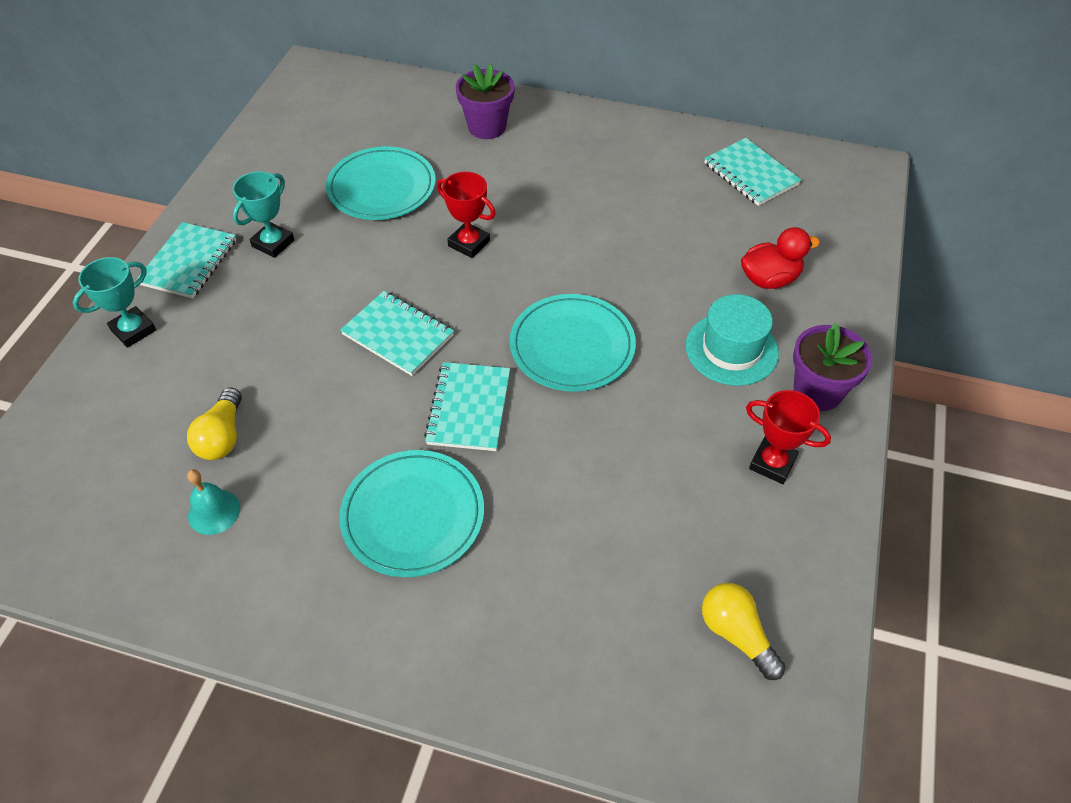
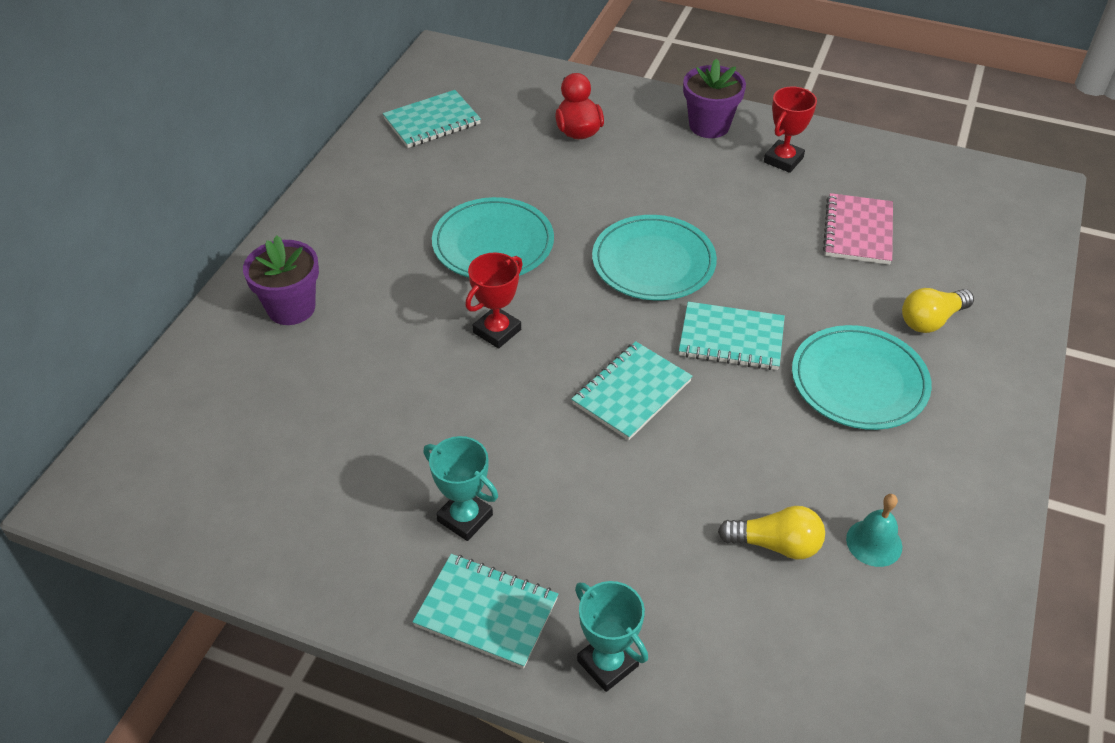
camera: 85 degrees left, 5 degrees down
turquoise plate [326,146,436,220] -> turquoise plate moved to [432,197,554,278]
turquoise hat [686,294,779,386] -> none
yellow light bulb [702,583,785,680] -> yellow light bulb moved to [902,288,974,333]
none -> pink notebook [823,193,893,265]

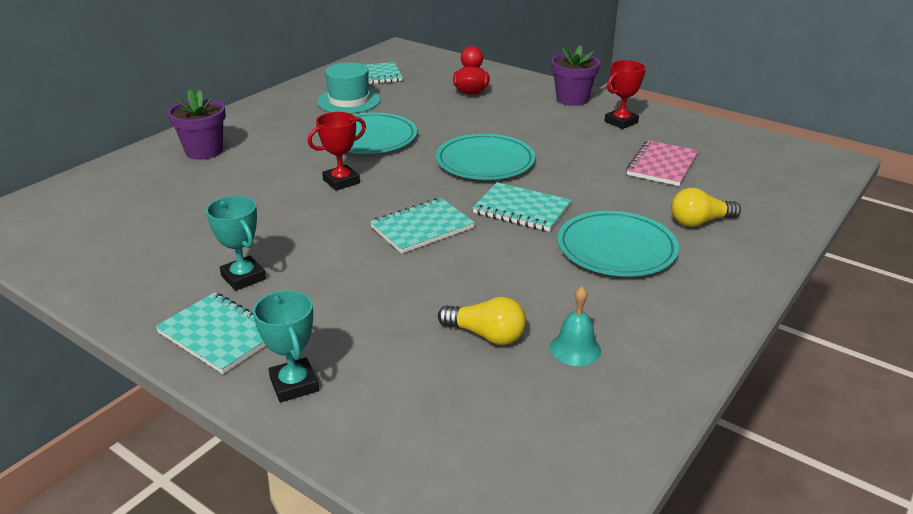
camera: 15 degrees right, 15 degrees down
none -> turquoise hat [317,62,381,114]

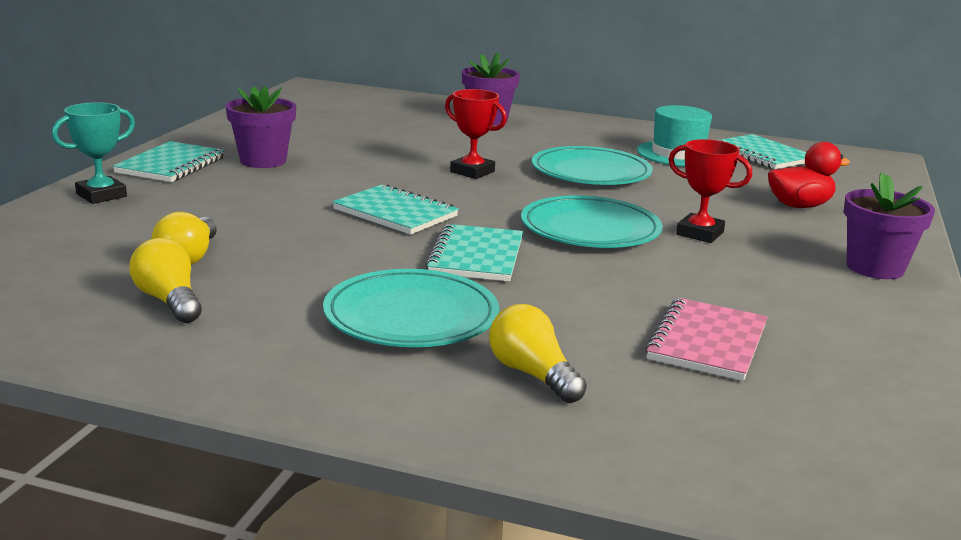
camera: 70 degrees right, 10 degrees down
turquoise trophy [206,196,266,291] -> purple flower pot [225,86,296,168]
turquoise bell [550,287,601,366] -> yellow light bulb [129,238,202,323]
red trophy [605,60,646,129] -> red trophy moved to [668,139,752,243]
pink notebook [626,140,699,186] -> pink notebook turned 75 degrees counterclockwise [645,298,768,381]

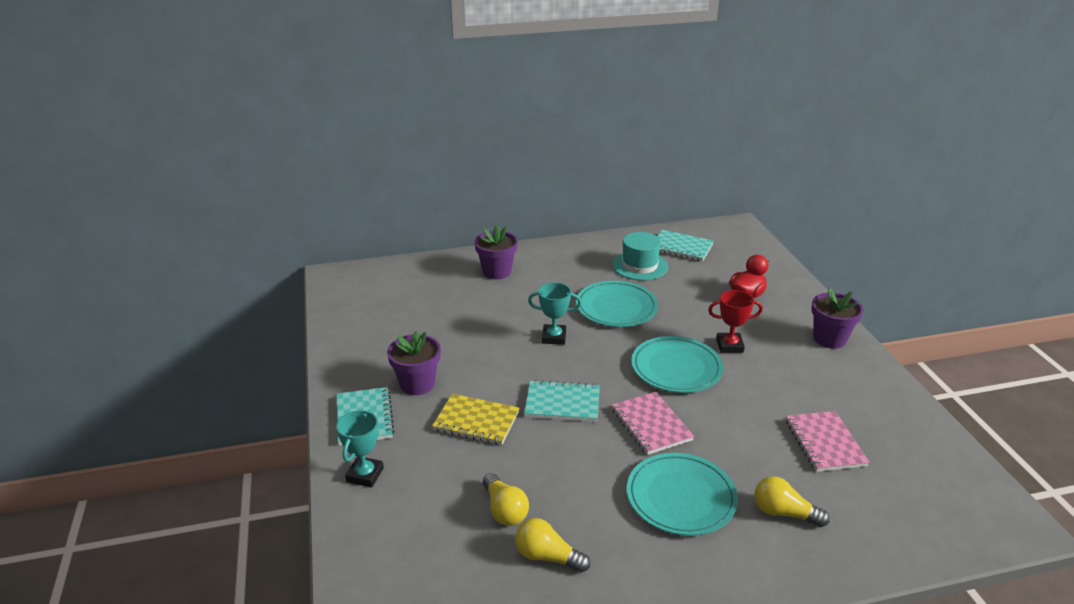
camera: 30 degrees left, 10 degrees up
turquoise notebook [425,224,523,281] -> pink notebook [612,392,694,455]
red trophy [445,89,507,179] -> turquoise trophy [528,282,581,345]
none -> yellow notebook [432,394,519,445]

